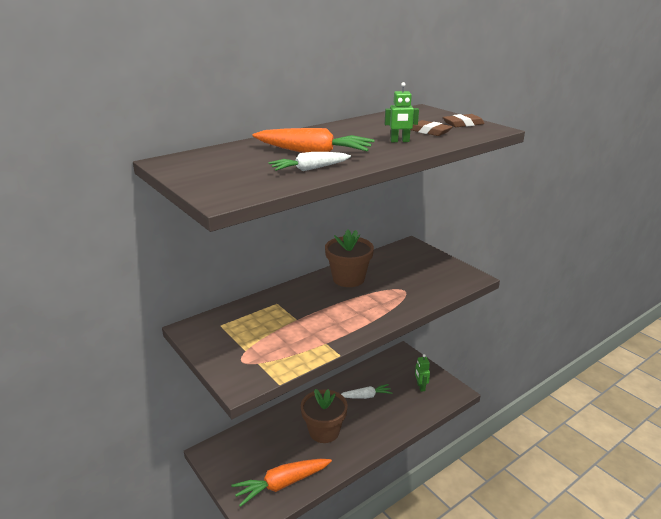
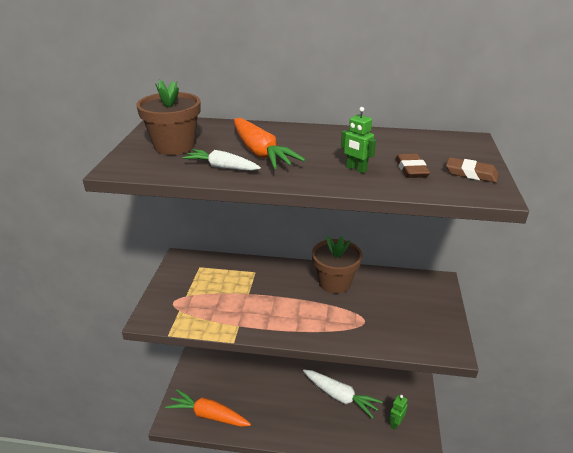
camera: 45 degrees right, 5 degrees up
brown flower pot [301,389,348,443] -> brown flower pot moved to [136,80,201,155]
white carrot [341,384,392,399] -> white carrot [303,370,383,419], size x1.59

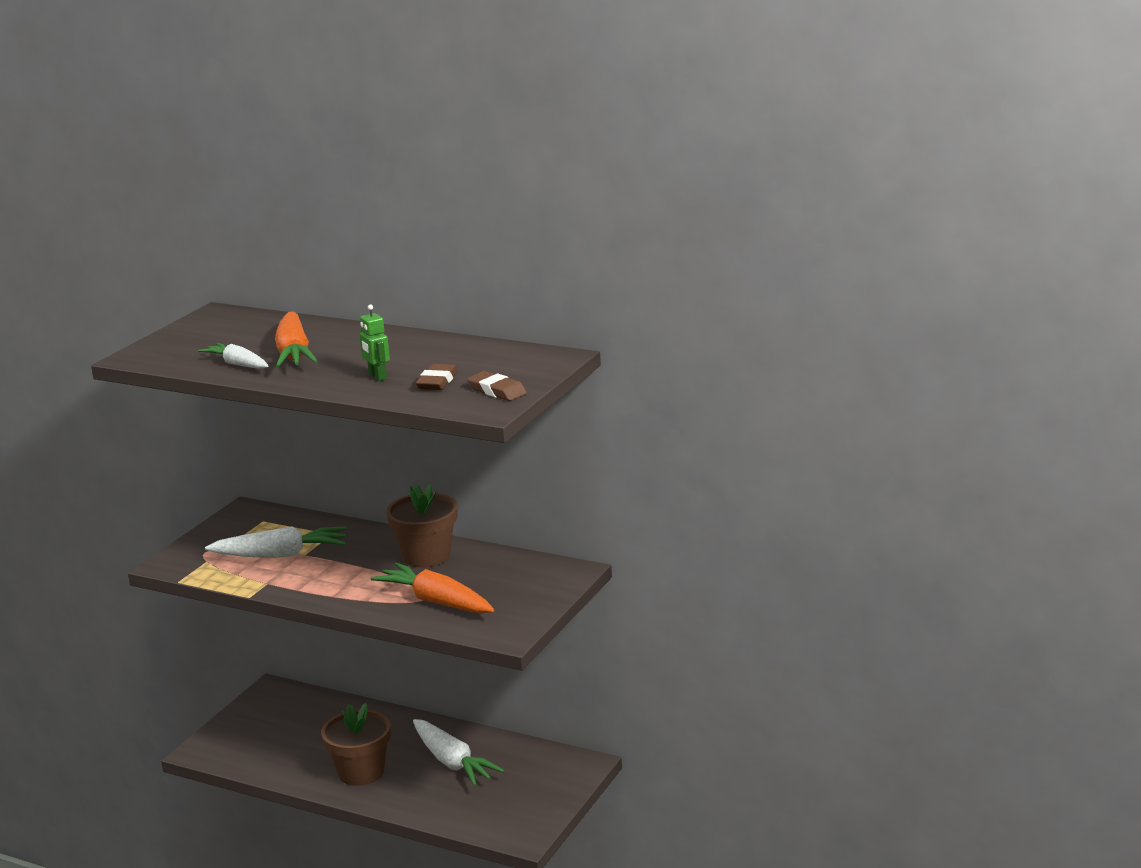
camera: 20 degrees right, 10 degrees down
brown flower pot [136,80,201,155] -> brown flower pot moved to [321,703,391,786]
orange carrot [165,389,251,427] -> orange carrot moved to [370,562,494,614]
green robot [389,395,407,430] -> none
none -> white carrot [205,526,346,558]

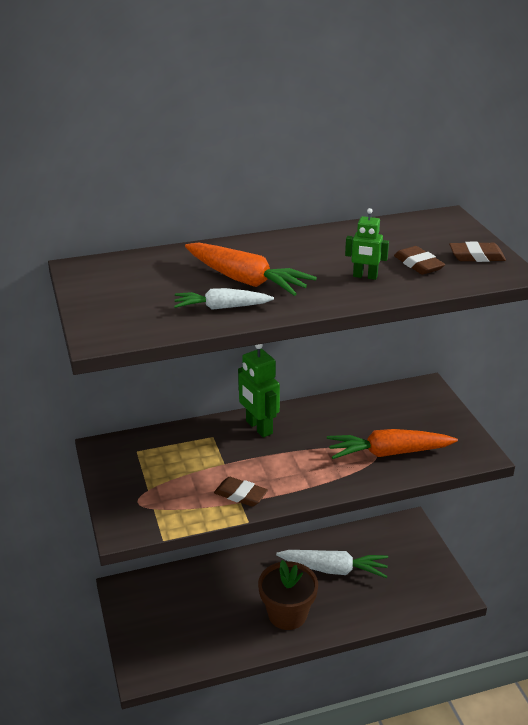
camera: 45 degrees left, 10 degrees up
white carrot [205,526,346,558] -> none
brown flower pot [386,484,458,568] -> none
none -> brown eraser [214,477,268,507]
none -> green robot [238,344,280,438]

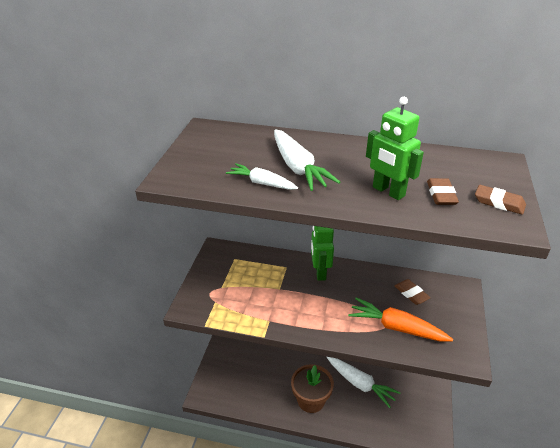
camera: 30 degrees right, 5 degrees up
orange carrot [185,242,317,296] -> white carrot [274,129,340,191]
brown eraser [214,477,268,507] -> brown eraser moved to [395,279,431,305]
green robot [345,208,389,280] -> green robot [366,97,424,200], size x1.66

